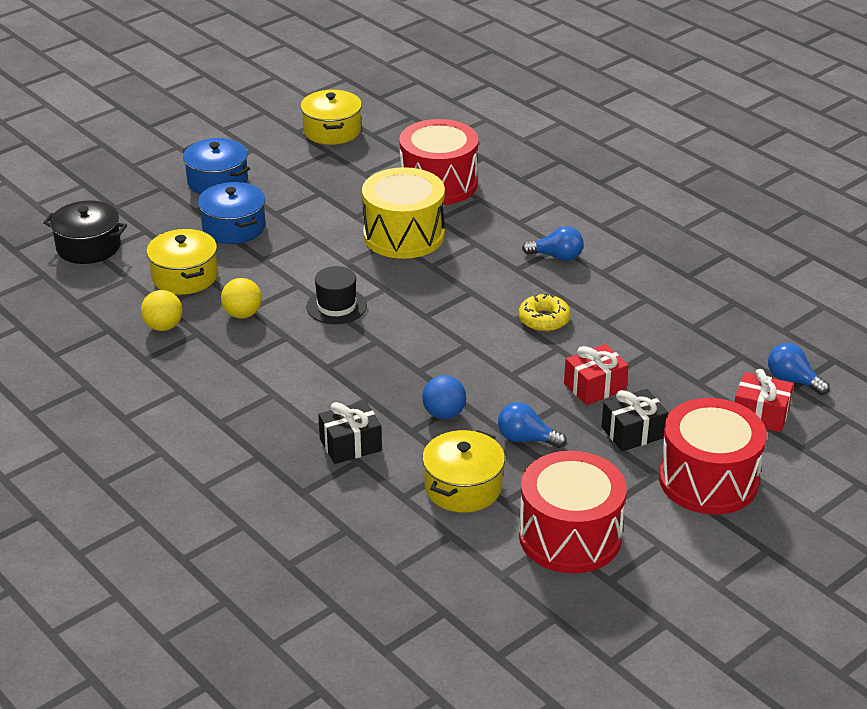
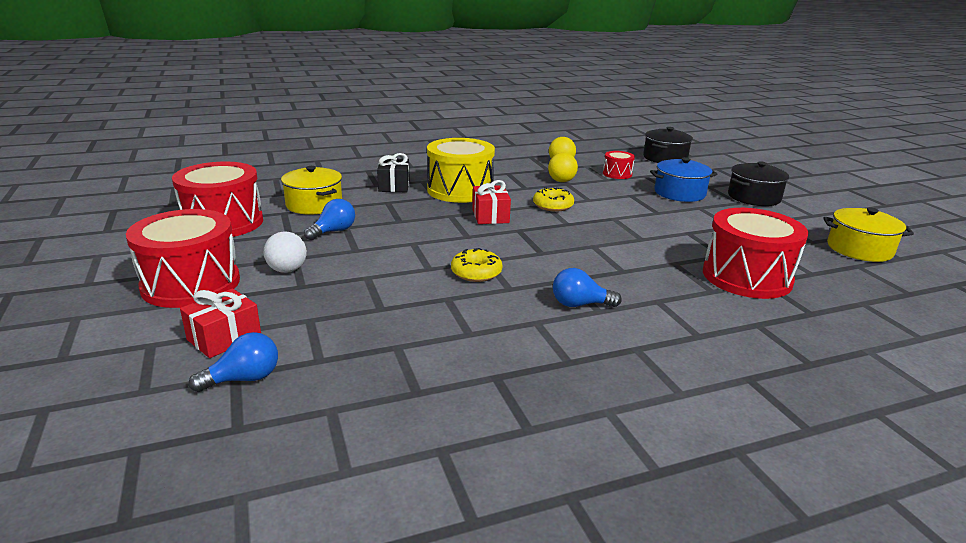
camera: 110 degrees right, 10 degrees down
yellow pot [147,229,218,295] -> red drum [603,151,635,179]
blue pot [182,138,250,195] -> black pot [728,161,789,206]
black hat [306,266,367,324] -> yellow donut [533,187,574,212]
yellow drum [362,167,445,259] -> yellow drum moved to [427,138,495,203]
blue ball [422,375,466,419] -> none
blue light bulb [522,226,584,261] -> blue light bulb turned 60 degrees clockwise [553,268,622,307]
red gift [564,344,629,405] -> red gift moved to [472,180,511,224]
black gift [602,389,668,451] -> white ball [263,231,307,273]

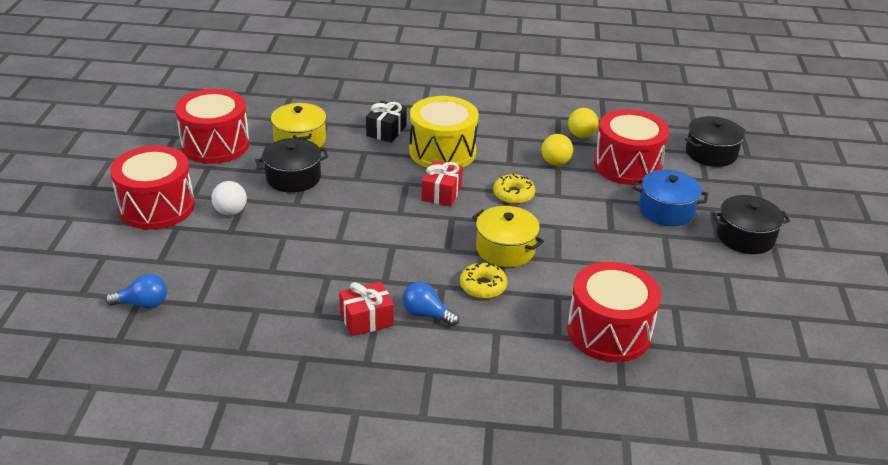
camera: 25 degrees right, 10 degrees up
red gift [180,288,261,358] -> red gift moved to [339,281,394,336]
blue light bulb [304,199,355,240] -> black pot [255,138,329,193]
yellow donut [451,248,503,282] -> yellow donut moved to [460,262,507,299]
red drum [603,151,635,179] -> red drum [594,109,670,185], size x2.07
yellow pot [823,208,914,262] -> yellow pot moved to [472,206,544,267]

